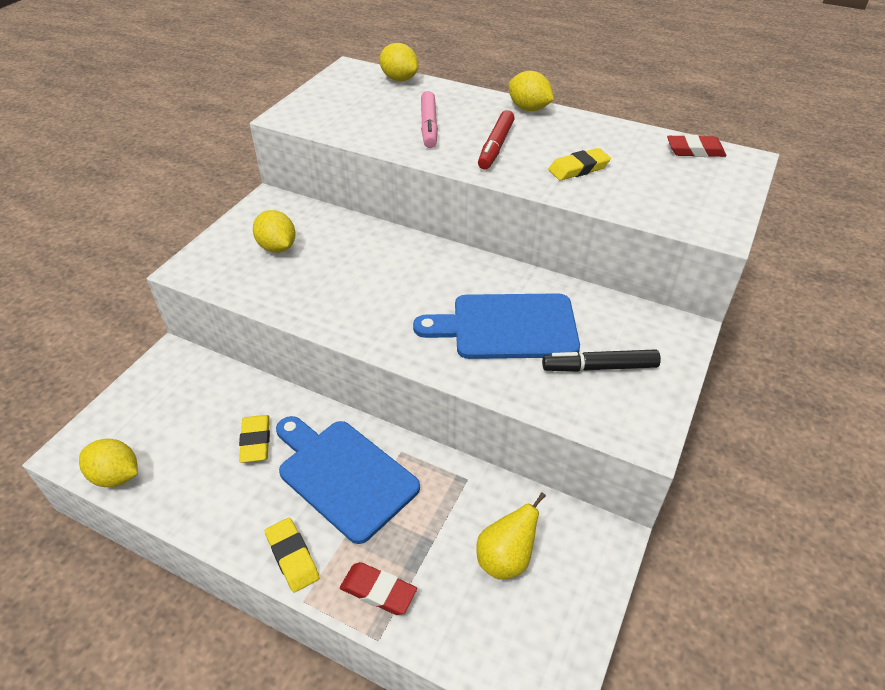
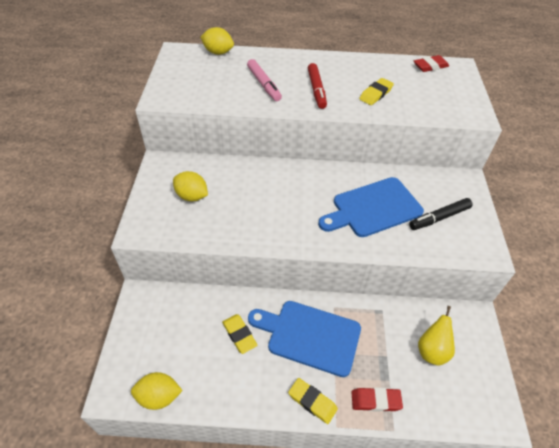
camera: 25 degrees left, 5 degrees up
yellow lemon [508,71,554,111] -> none

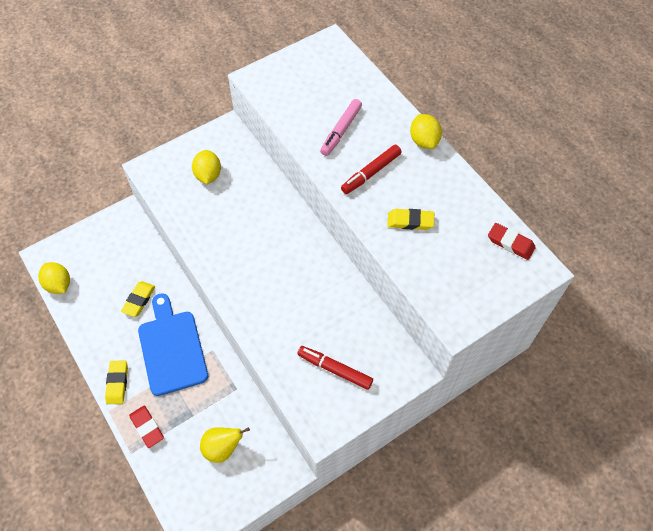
camera: 55 degrees right, 10 degrees up
yellow lemon [200,27,234,55] -> yellow lemon moved to [410,114,442,149]
blue cutting board [318,177,424,237] -> none
black marker [409,198,473,230] -> red marker [297,346,373,390]

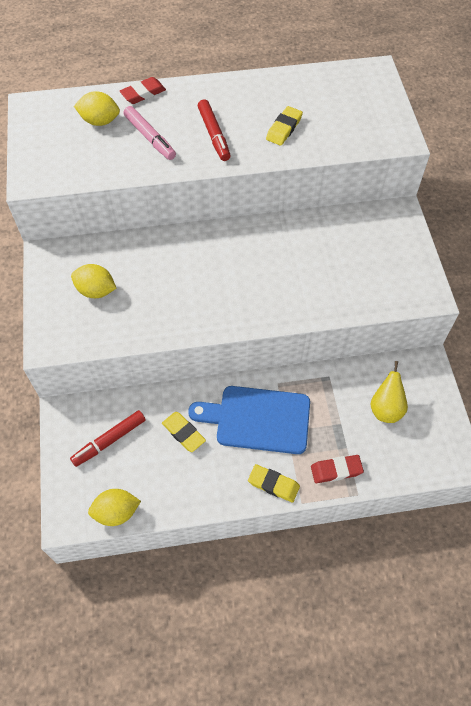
camera: 65 degrees left, 0 degrees up
red marker [297,346,373,390] -> red marker moved to [70,410,146,467]
yellow lemon [410,114,442,149] -> yellow lemon moved to [74,91,120,126]
red eraser [488,223,536,260] -> red eraser moved to [120,77,166,104]

